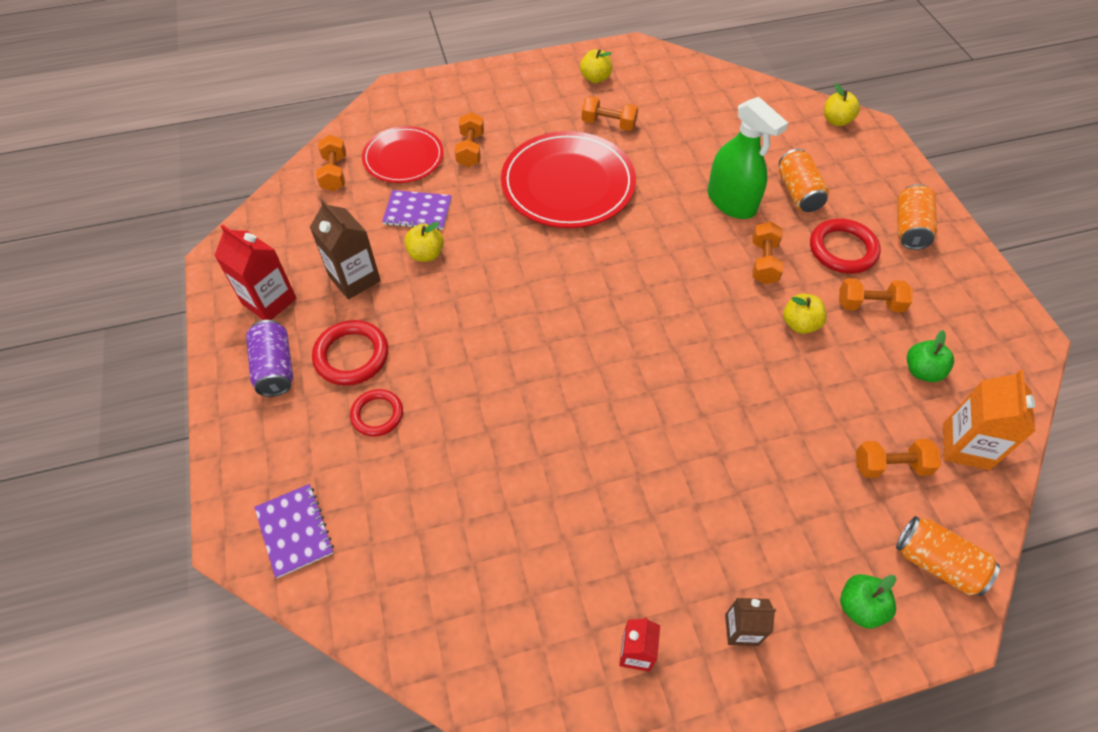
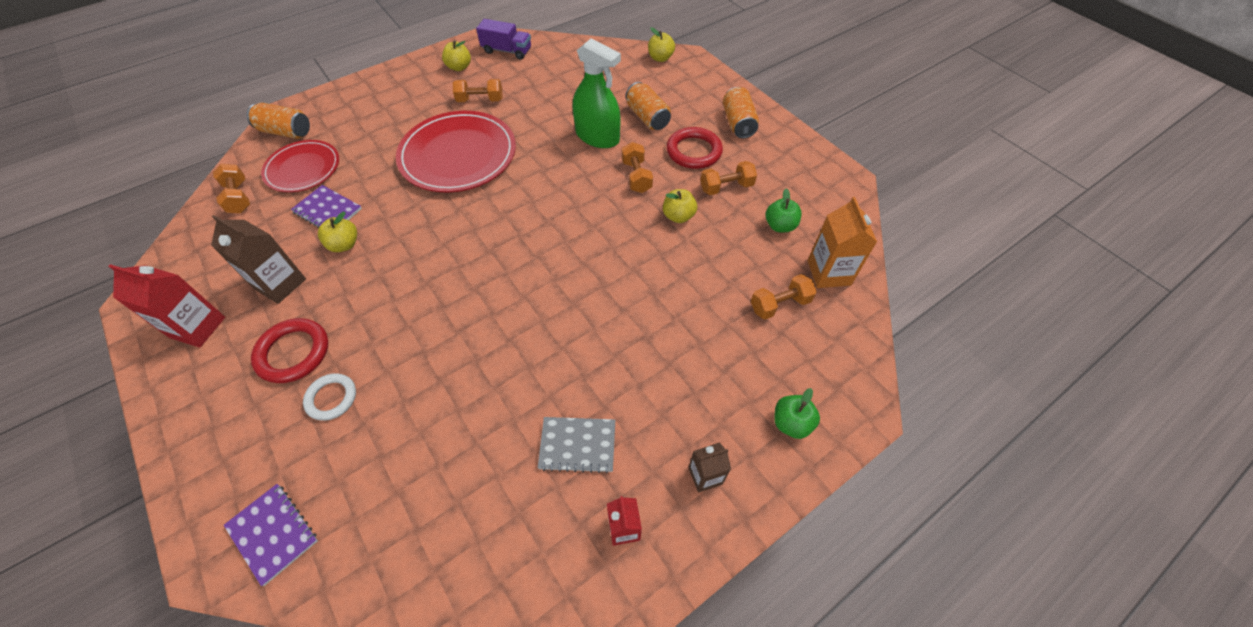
camera: 20 degrees left, 0 degrees up
purple can [246,320,293,397] -> none
red ring [350,389,403,437] -> white ring [303,373,356,421]
purple notebook [382,190,452,230] -> purple notebook turned 45 degrees clockwise [291,185,362,228]
orange dumbbell [455,112,484,167] -> none
orange can [896,516,1000,596] -> orange can moved to [247,103,310,139]
none -> purple truck [476,19,531,60]
none -> grey notebook [538,417,615,473]

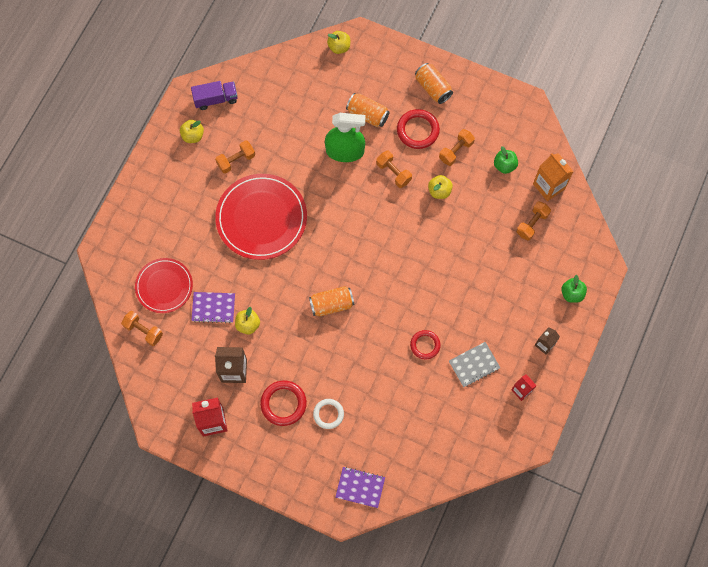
camera: 30 degrees left, 15 degrees up
orange can [247,103,310,139] -> orange can moved to [309,286,354,316]
none -> red ring [410,330,441,360]

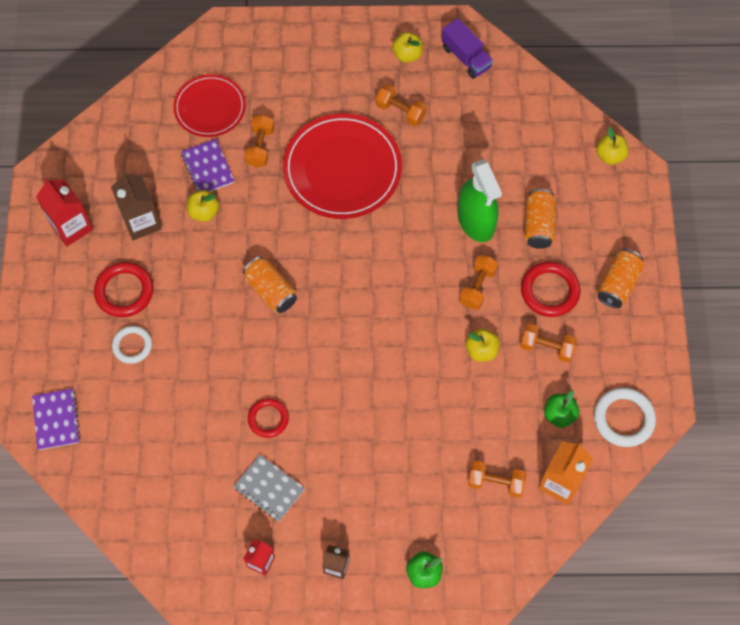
camera: 65 degrees right, 5 degrees down
orange dumbbell [121,311,163,346] -> orange dumbbell moved to [245,115,275,168]
none -> white ring [594,388,656,447]

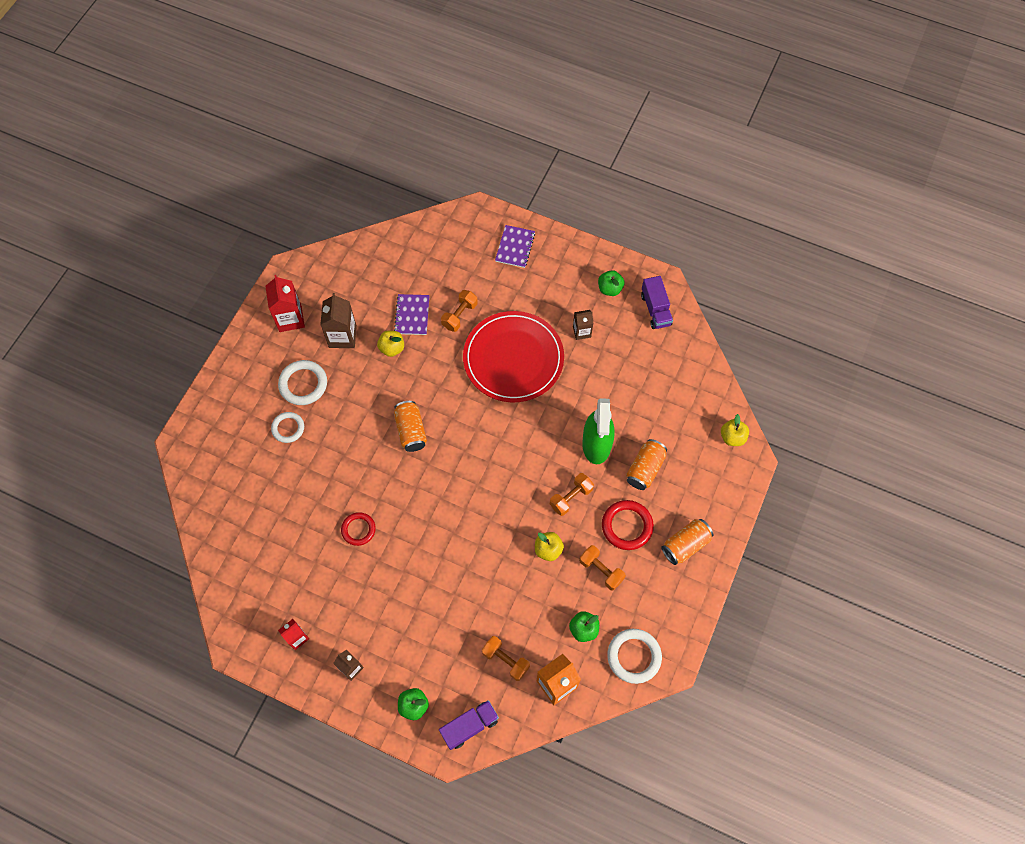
camera: 25 degrees right, 0 degrees up
purple notebook [32,388,80,450] -> purple notebook moved to [495,225,535,268]
red ring [94,262,154,317] -> white ring [278,360,327,405]
red plate [173,75,246,137] -> none
grey notebook [233,454,305,521] -> none
orange dumbbell [376,84,427,126] -> brown carton [573,310,593,340]
yellow apple [392,32,423,63] -> green apple [598,270,625,296]
none -> purple truck [439,700,499,750]

